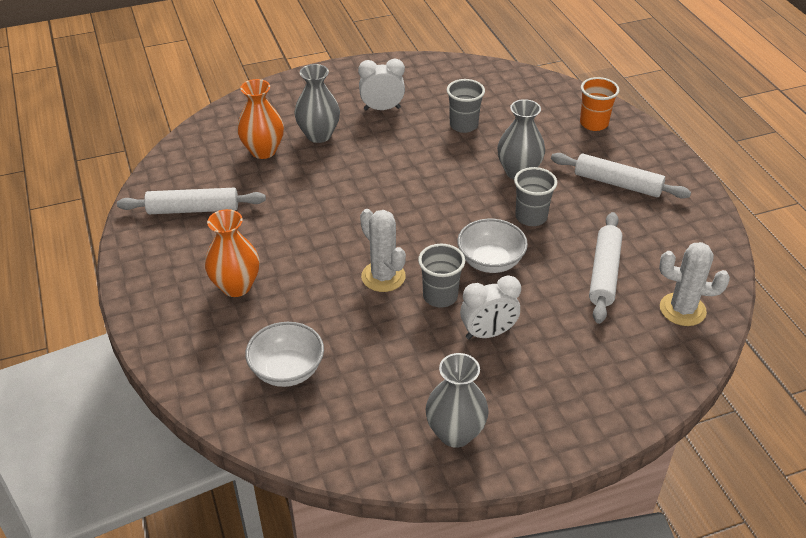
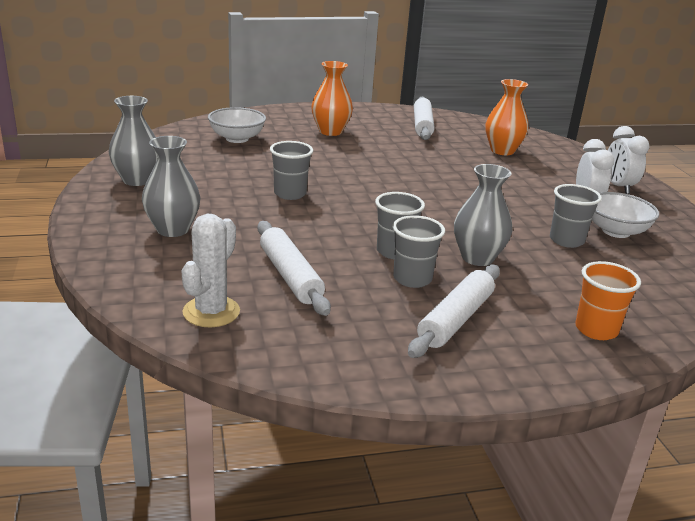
camera: 95 degrees right, 15 degrees down
grey vase [294,64,340,143] -> grey vase moved to [142,136,201,237]
white cactus [360,209,406,292] -> none
white bowl [457,219,528,273] -> white bowl moved to [592,192,659,238]
white clock [460,275,521,339] -> white clock moved to [608,126,649,194]
white rolling pin [589,212,622,324] -> white rolling pin turned 45 degrees clockwise [257,221,331,316]
none -> grey cup [392,215,445,288]

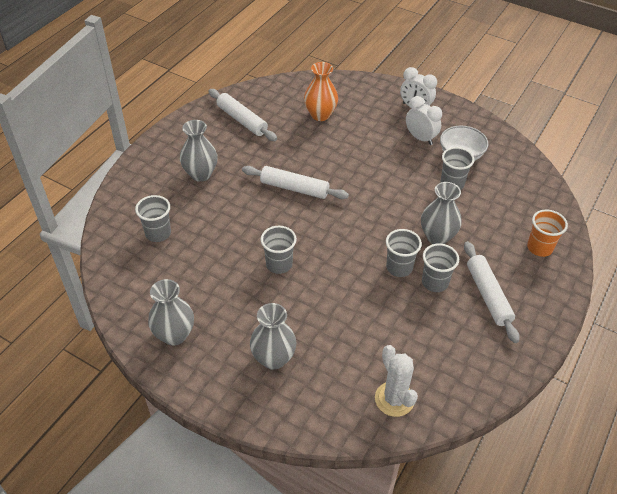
camera: 45 degrees left, 20 degrees up
white bowl [208,107,266,143] -> grey cup [135,195,171,242]
white rolling pin [257,221,331,316] -> white rolling pin moved to [242,166,349,199]
orange vase [311,61,353,136] -> grey vase [180,120,218,182]

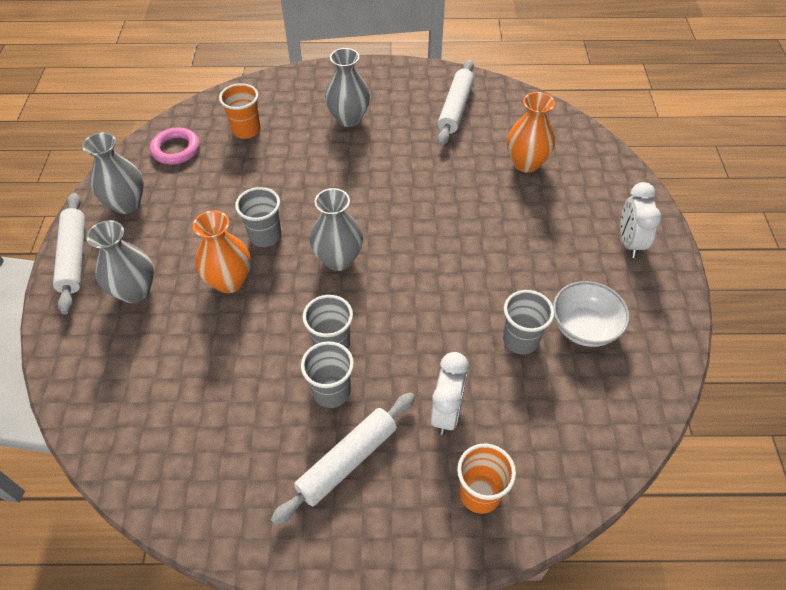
camera: 60 degrees right, 5 degrees up
grey cup [135,195,171,242] -> orange cup [219,83,261,139]
white rolling pin [242,166,349,199] -> white rolling pin moved to [53,193,85,314]
white cactus [375,345,418,417] -> none
white clock [406,96,442,145] -> white clock moved to [431,352,469,435]
grey vase [421,182,462,244] -> grey vase moved to [310,188,363,271]
none -> pink ring [150,127,200,165]
none -> orange vase [193,210,251,293]

